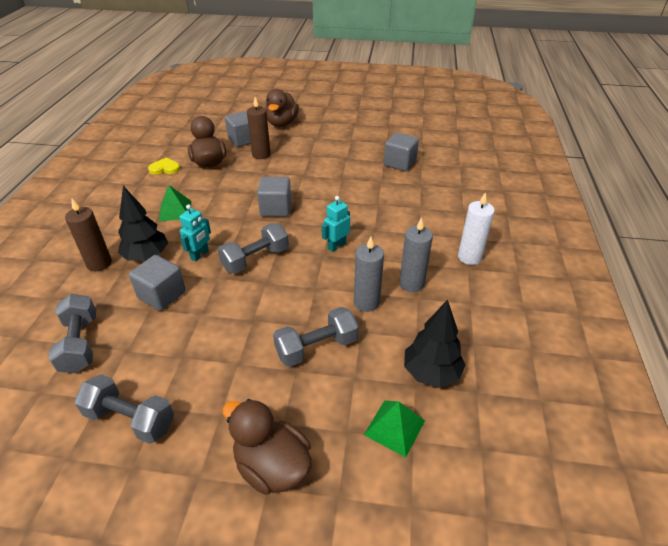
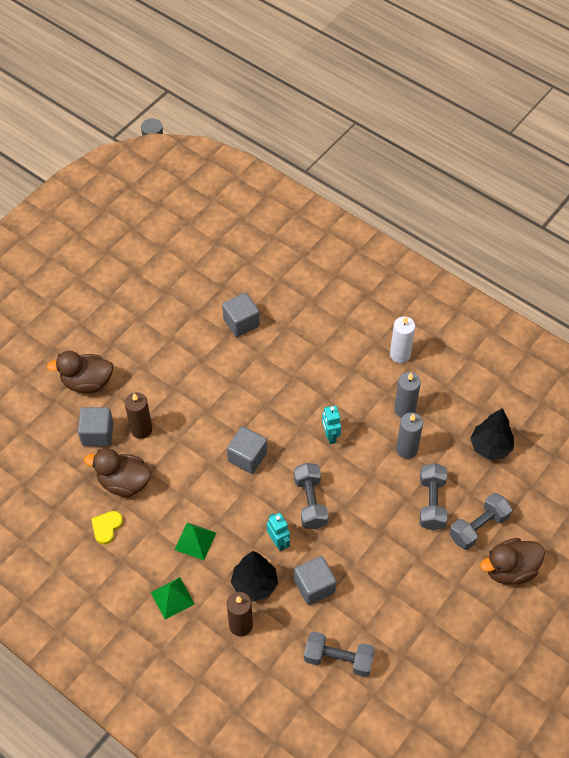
camera: 60 degrees left, 15 degrees up
grey dumbbell [74,374,174,444] -> grey dumbbell moved to [449,493,512,550]
brown duck [265,89,299,127] -> brown duck turned 135 degrees clockwise [47,351,113,393]
green pyramid [364,400,425,457] -> green pyramid moved to [151,577,195,620]

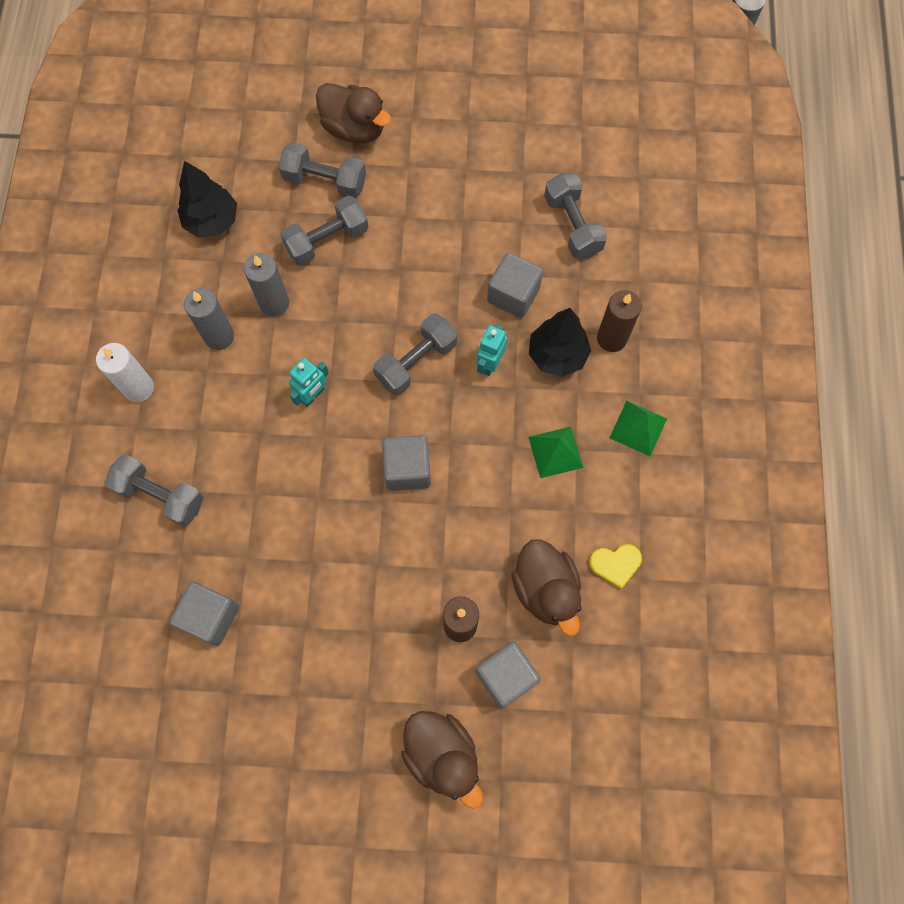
camera: 125 degrees left, 15 degrees up
none -> grey dumbbell [105,454,204,526]

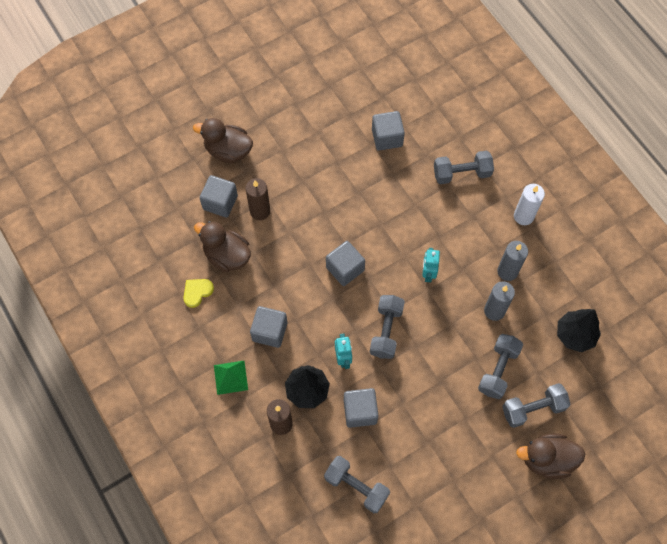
camera: 145 degrees right, 5 degrees down
green pyramid [528,427,583,478] -> grey cube [250,306,287,348]

